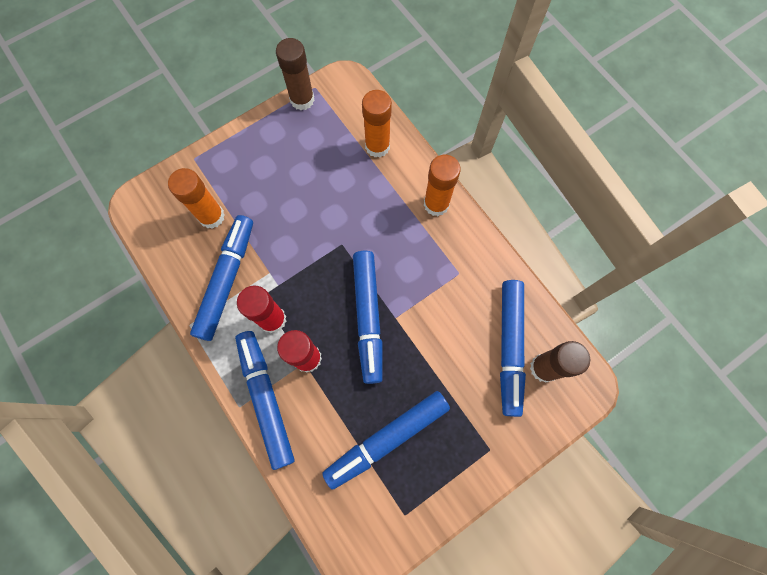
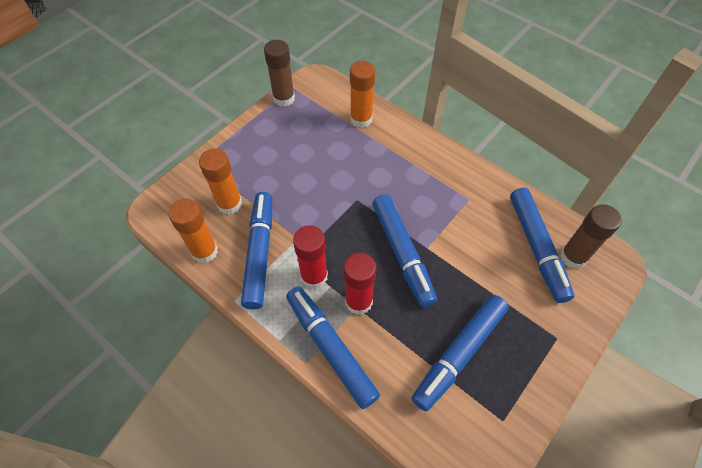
camera: 15 degrees left, 15 degrees down
orange glue stick [424,155,461,216] -> orange glue stick moved to [169,199,218,263]

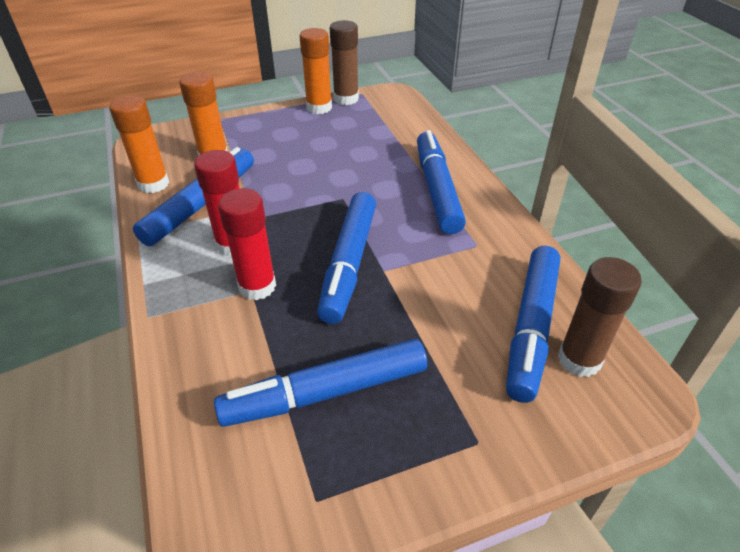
camera: 30 degrees right, 15 degrees down
blue marker [286,286,380,409] -> blue marker moved to [417,130,466,234]
orange glue stick [350,61,375,128] -> orange glue stick moved to [300,28,332,114]

